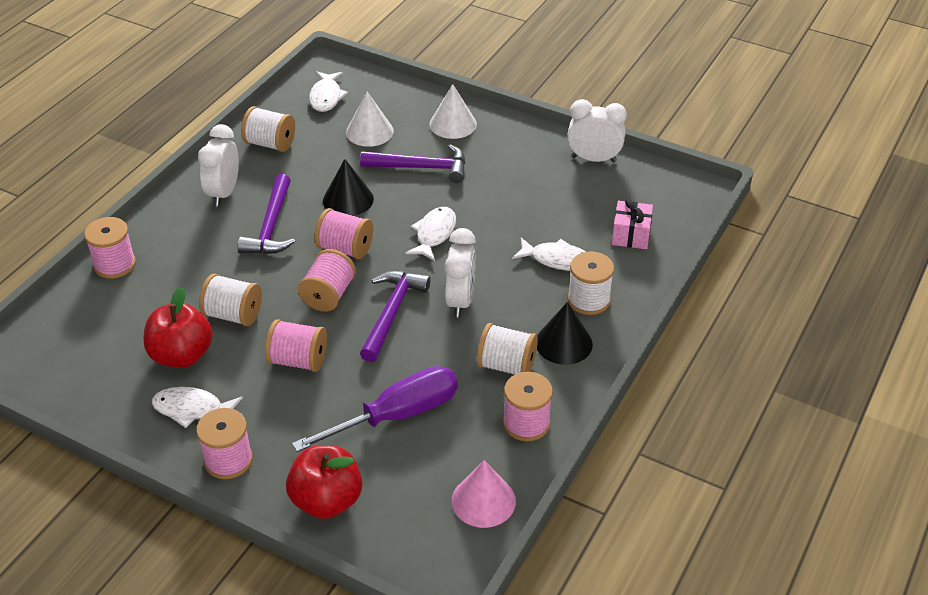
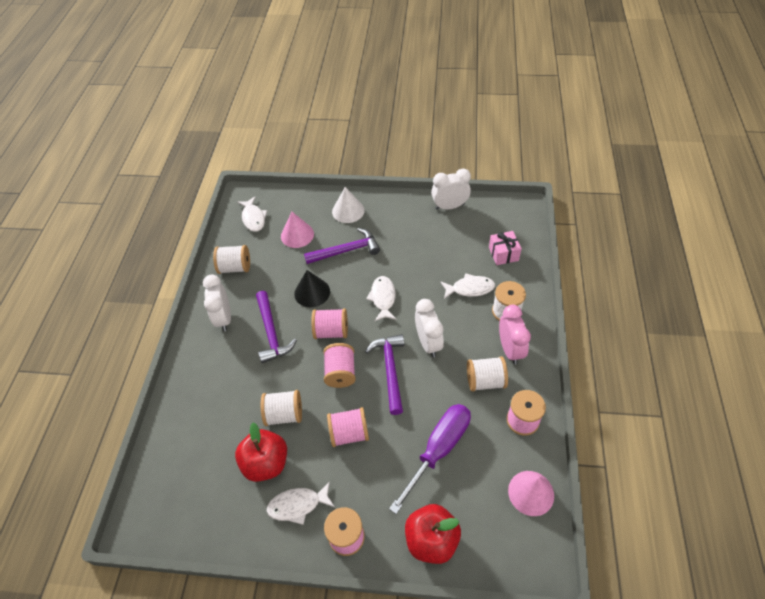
camera: 20 degrees left, 10 degrees up
pink spool [84,217,136,279] -> none
white cone [346,92,394,147] -> pink cone [281,212,314,248]
black cone [537,302,593,365] -> pink clock [499,305,531,365]

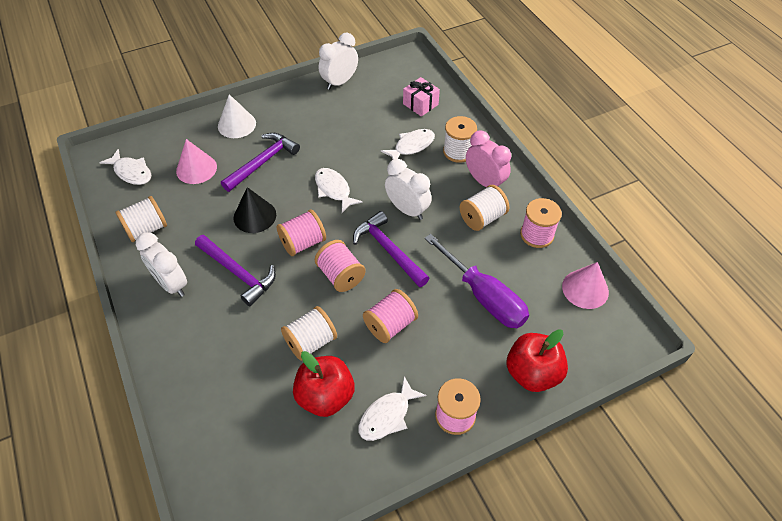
camera: 35 degrees left, 0 degrees up
purple screwdriver [389,404,471,514] -> purple screwdriver turned 135 degrees clockwise [424,234,529,328]

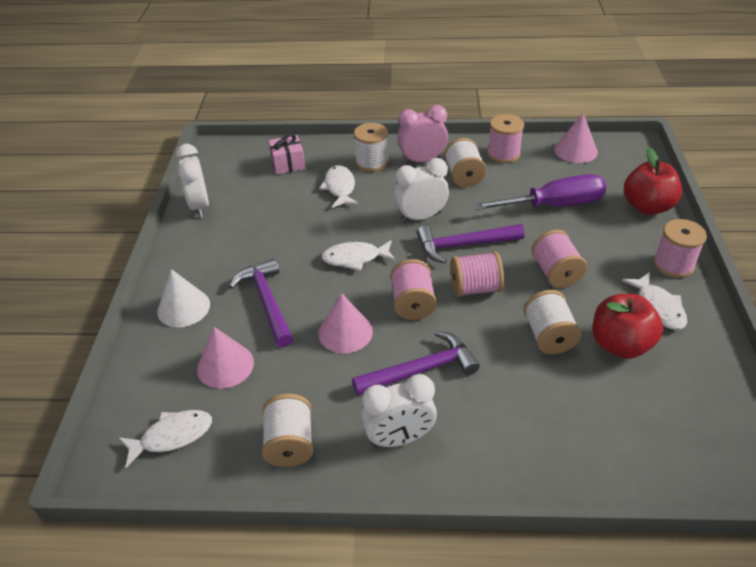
camera: 60 degrees left, 10 degrees down
black cone [233,187,276,233] -> pink cone [318,293,373,353]

